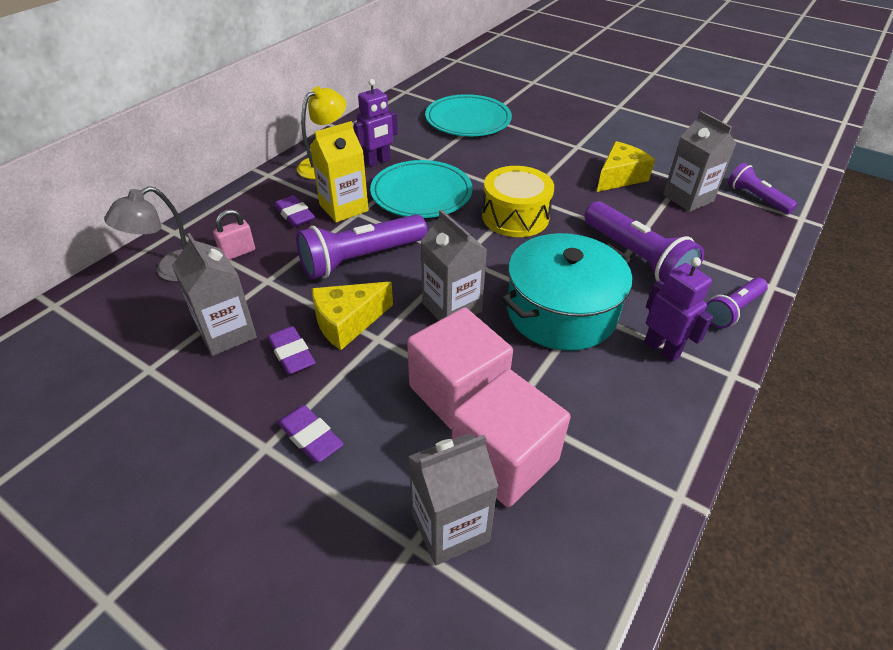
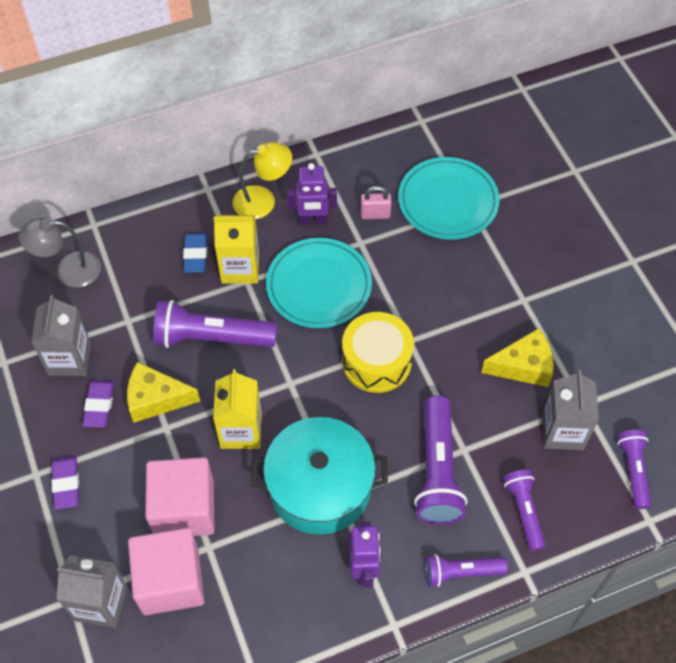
camera: 35 degrees right, 15 degrees up
pink padlock [213,209,255,260] -> pink padlock moved to [361,186,392,219]
purple eraser [274,195,315,227] -> blue eraser [183,233,207,273]
grey carton [421,210,487,320] -> yellow carton [213,369,262,449]
none -> purple flashlight [503,470,545,551]

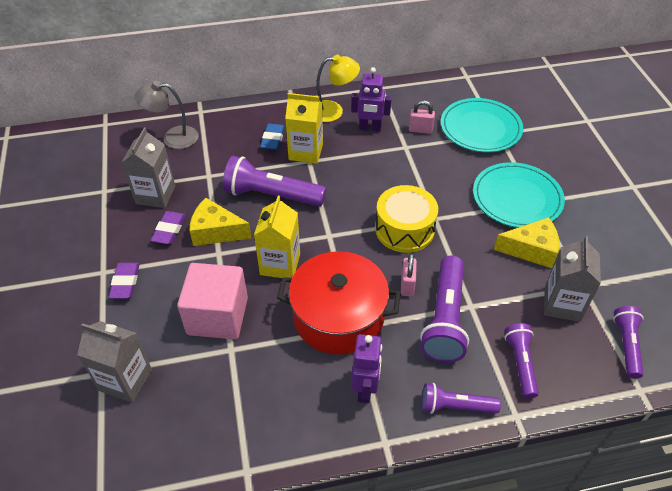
camera: 10 degrees right, 10 degrees down
pink cube [128,528,204,615] -> none
turquoise pot [252,417,388,535] -> red pot [277,251,400,355]
turquoise plate [266,238,372,328] -> turquoise plate moved to [473,162,565,228]
none -> pink padlock [401,253,417,296]

